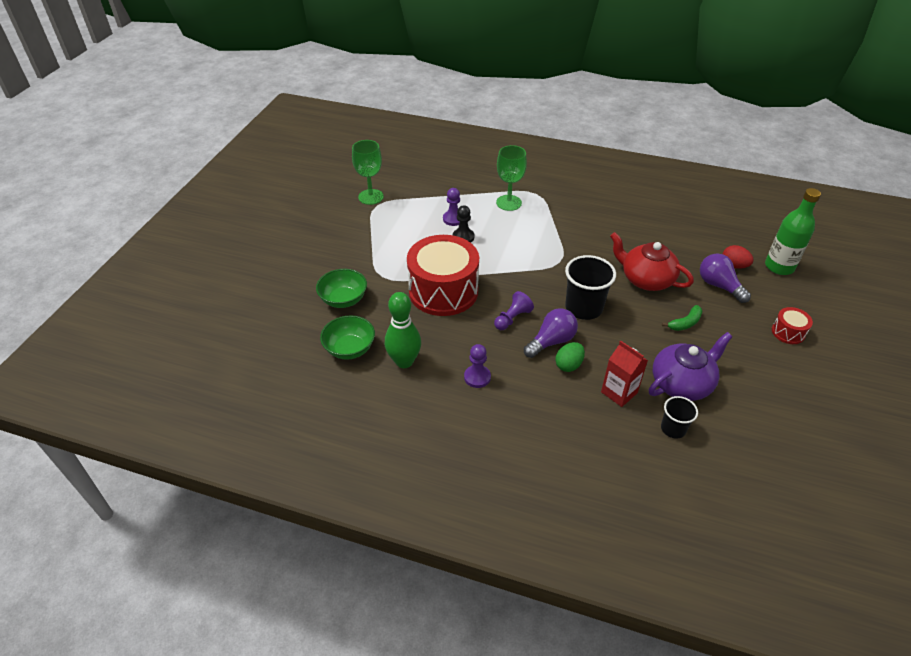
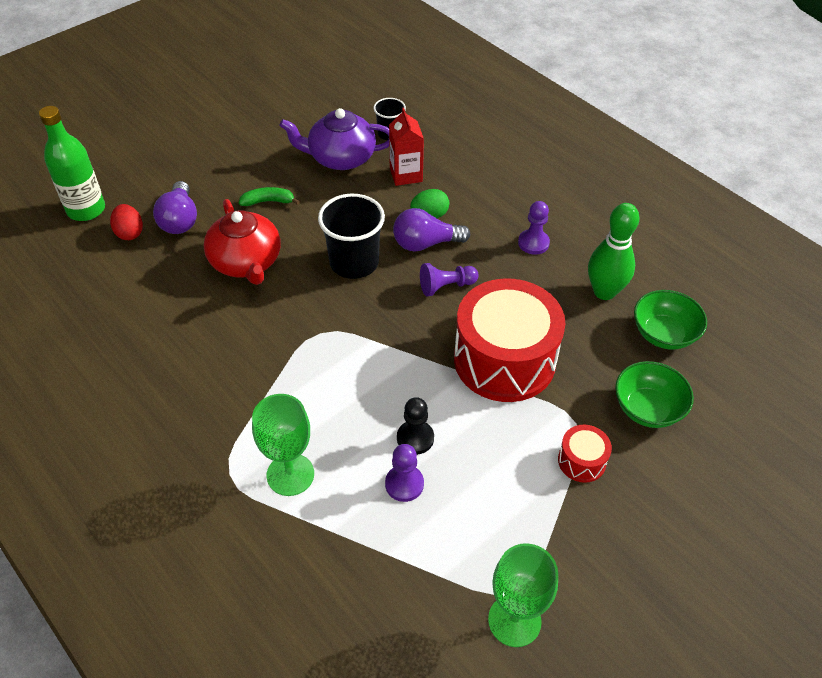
camera: 150 degrees left, 5 degrees up
red drum [772,307,813,344] -> red drum moved to [558,425,612,483]

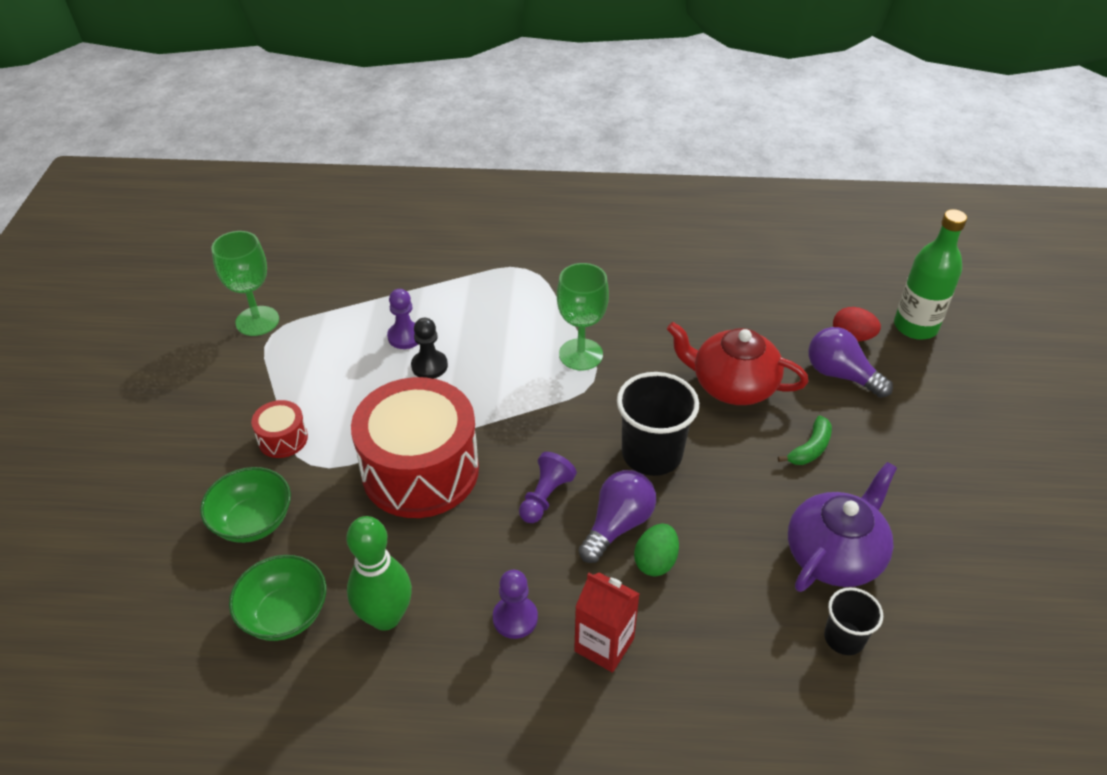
camera: 135 degrees right, 5 degrees down
green goblet [252,394,314,496] -> green goblet moved to [557,263,609,370]
red carton [389,108,424,186] -> red carton moved to [574,573,640,673]

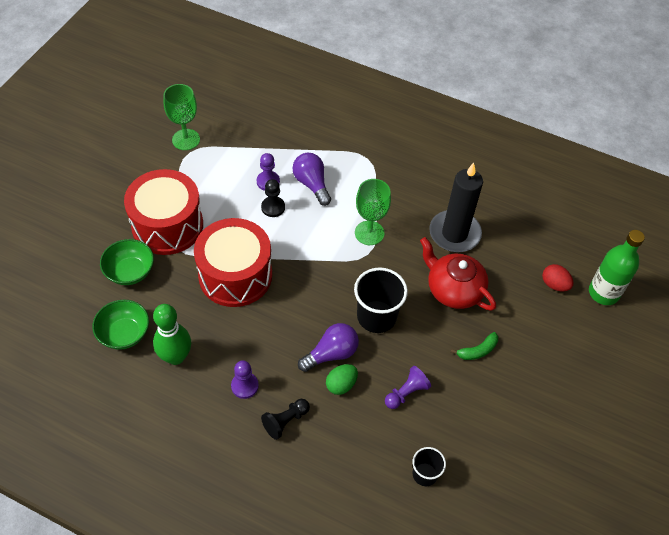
camera: 20 degrees right, 10 degrees up
red drum [251,400,308,458] -> red drum [124,169,203,255], size x2.32
purple pawn [519,452,577,523] -> purple pawn moved to [385,366,431,409]
red carton [574,573,640,673] -> black pawn [261,399,310,440]
purple teapot [788,462,897,592] -> none
purple light bulb [808,327,893,398] -> purple light bulb moved to [293,153,331,206]
none -> black candle [429,163,483,252]

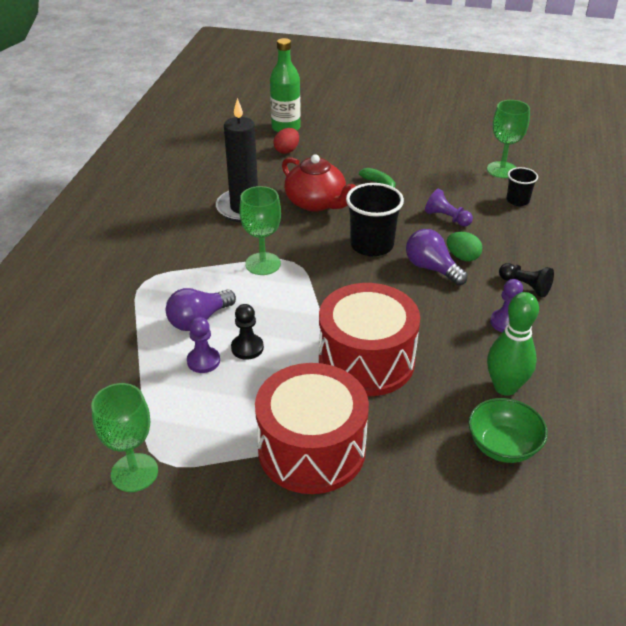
camera: 100 degrees left, 15 degrees down
green bowl [100,239,154,285] -> none
red teapot [420,237,496,311] -> red teapot turned 75 degrees counterclockwise [282,154,355,212]
none -> green goblet [487,100,530,178]

